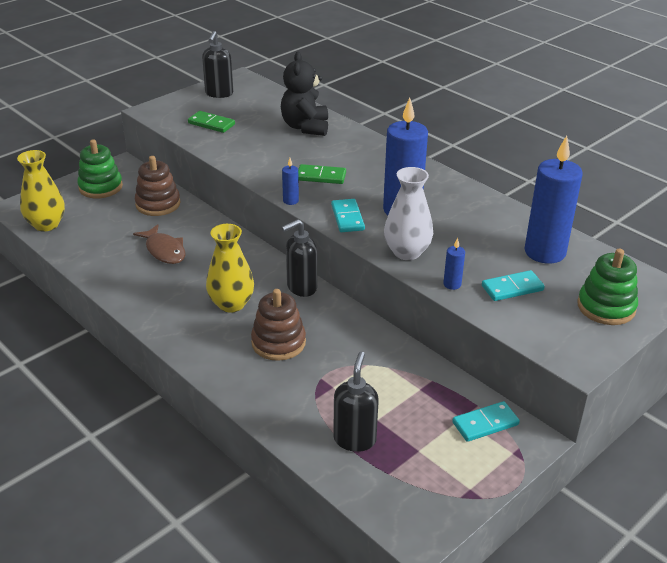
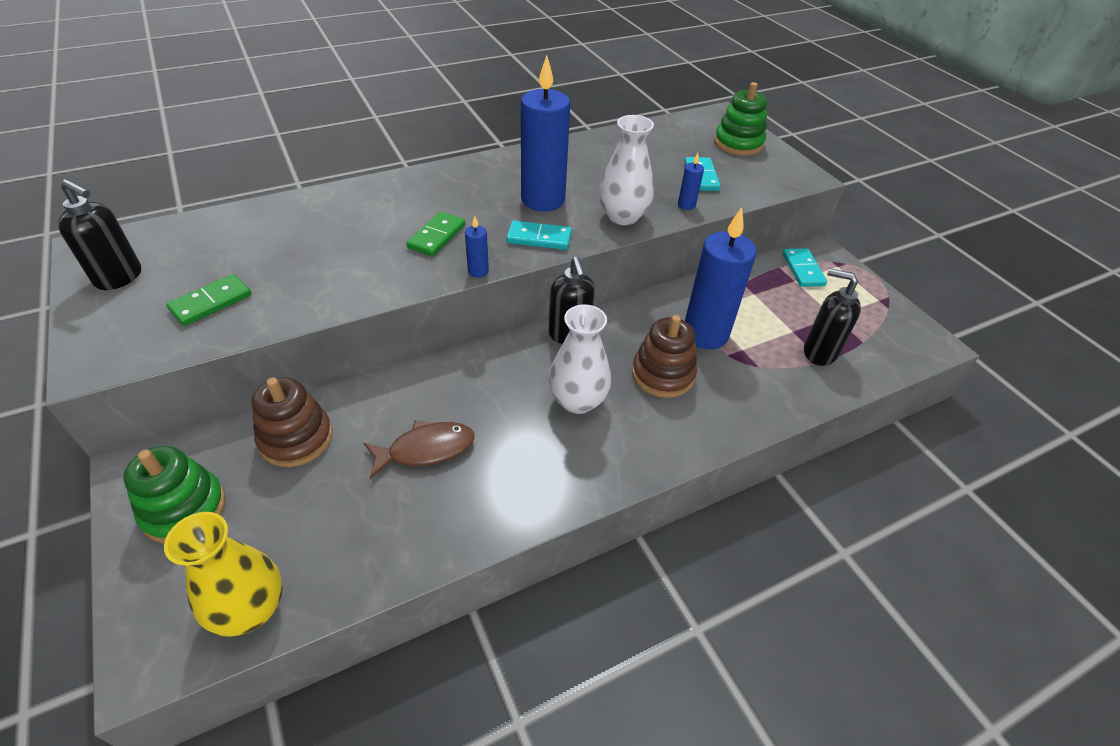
camera: 75 degrees left, 10 degrees up
yellow vase [206,224,254,313] -> white vase [548,304,611,414]
black teddy bear [281,52,328,136] -> none
blue candle [525,136,583,264] -> blue candle moved to [685,207,757,349]

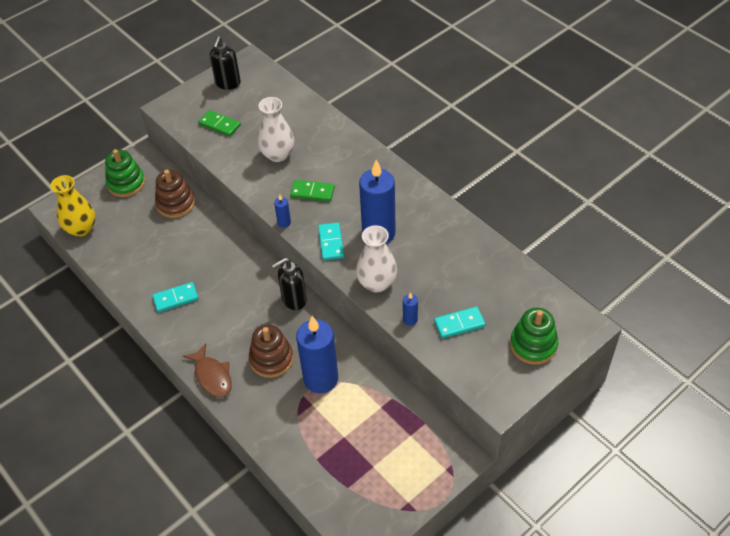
camera: 80 degrees right, 5 degrees up
brown fish [364,420,474,479] -> brown fish moved to [183,343,232,398]
white vase [548,304,611,414] -> white vase moved to [258,97,294,162]
turquoise domino [783,248,827,287] -> turquoise domino moved to [152,282,198,312]
black soap dispenser [804,268,861,366] -> none

